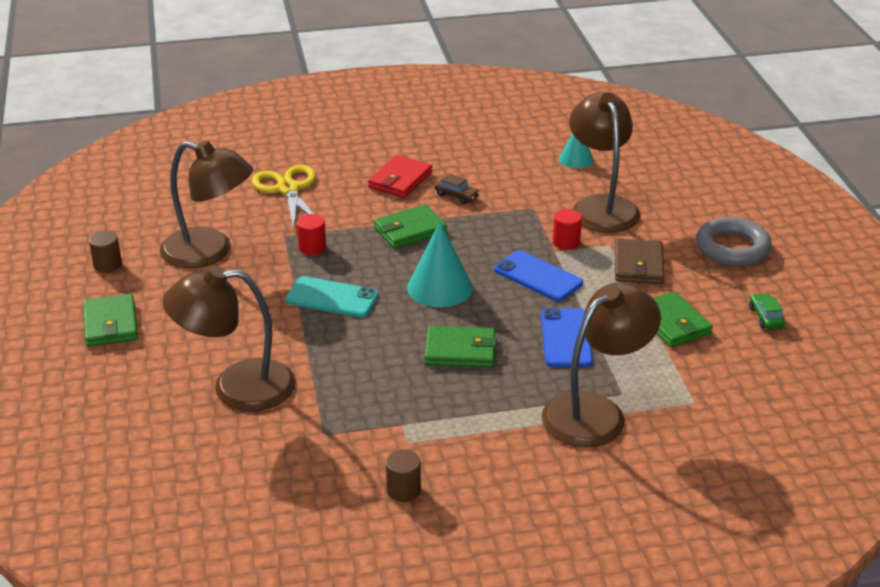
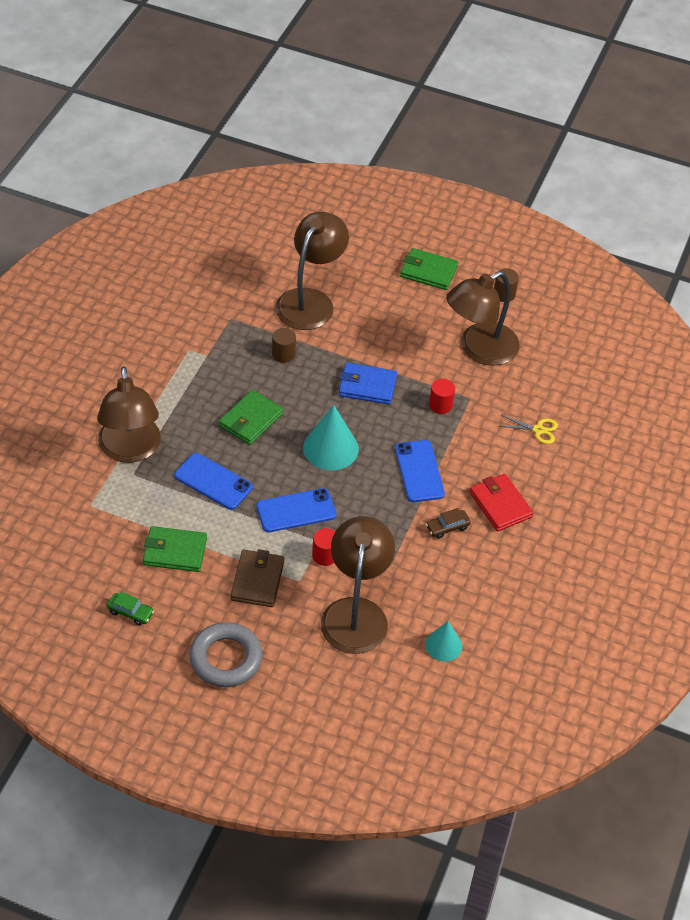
camera: 120 degrees right, 15 degrees up
yellow scissors [252,165,316,231] -> yellow scissors [499,415,558,444], size x0.54
turquoise phone [285,276,379,318] -> blue wallet [339,363,397,405]
green wallet [374,204,447,249] -> blue phone [395,440,445,502]
brown cylinder [386,449,421,502] -> brown cylinder moved to [272,328,296,363]
brown lamp [569,92,640,233] -> brown lamp turned 105 degrees counterclockwise [321,516,395,654]
brown wallet [615,239,664,284] -> brown wallet turned 60 degrees clockwise [231,549,284,607]

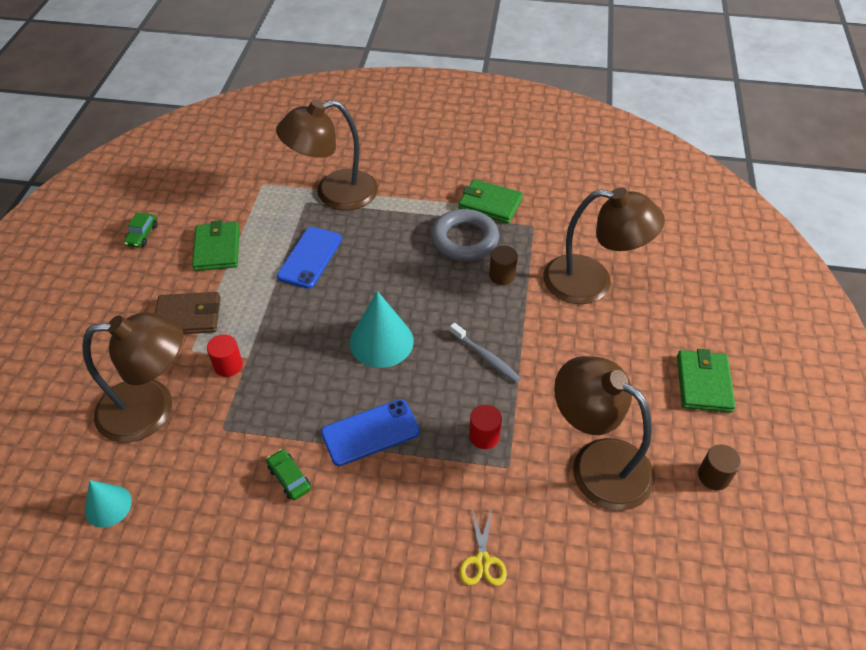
camera: 80 degrees right, 0 degrees up
grey ring [189,622,263,687] -> grey ring moved to [431,209,499,262]
green wallet [219,390,283,445] -> green wallet moved to [458,179,523,224]
blue phone [256,488,336,532] -> none
blue wallet [339,363,397,405] -> grey toothbrush [450,323,521,383]
brown car [426,508,471,539] -> green car [266,449,311,500]
red wallet [469,474,533,531] -> none

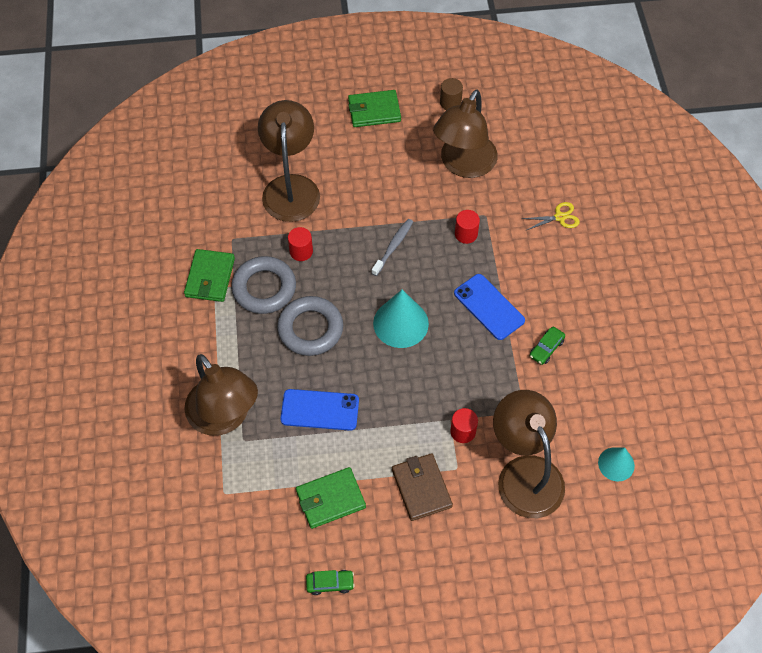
camera: 105 degrees left, 10 degrees up
brown cylinder [489,246,518,285] -> red cylinder [288,227,313,261]
none -> grey ring [277,296,343,356]

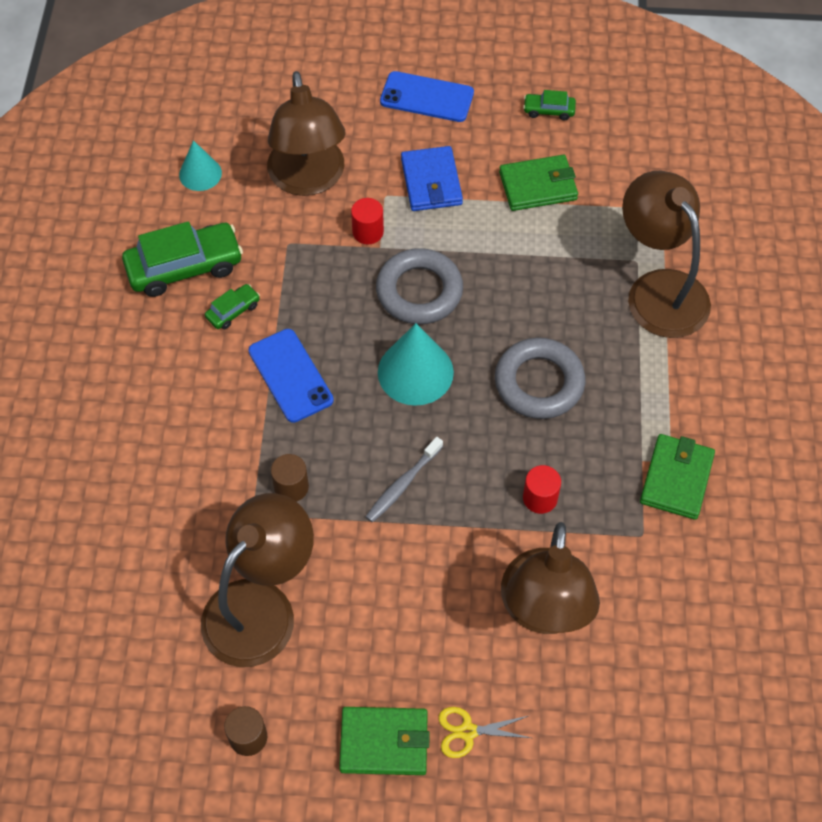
camera: 170 degrees left, 0 degrees up
grey ring [231,256,296,314] -> grey ring moved to [376,248,463,324]
blue phone [280,389,359,431] -> blue phone moved to [380,71,474,122]
brown wallet [392,453,453,521] -> blue wallet [401,146,463,211]
red cylinder [455,210,480,244] -> brown cylinder [271,454,309,502]
yellow scissors [522,202,580,230] -> yellow scissors moved to [438,707,531,758]
none -> green car [122,221,243,297]

